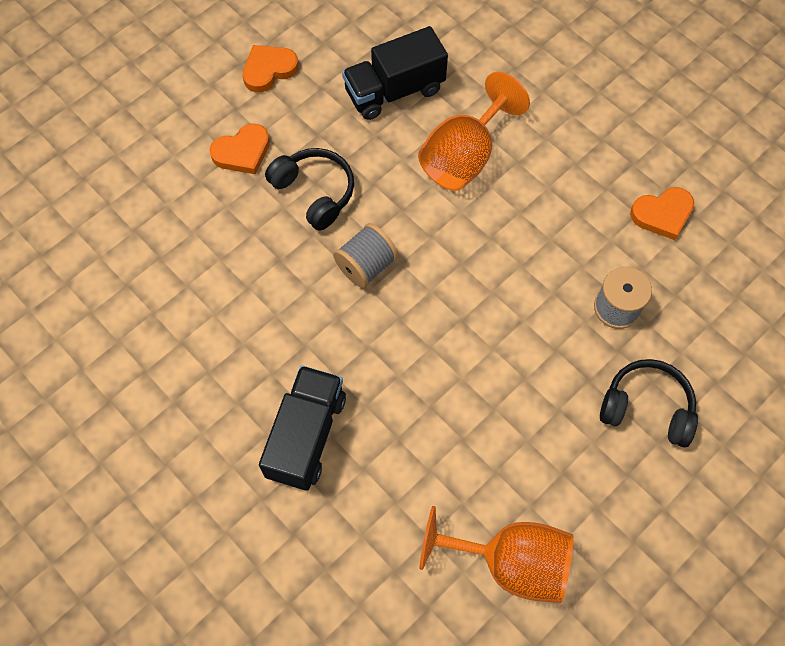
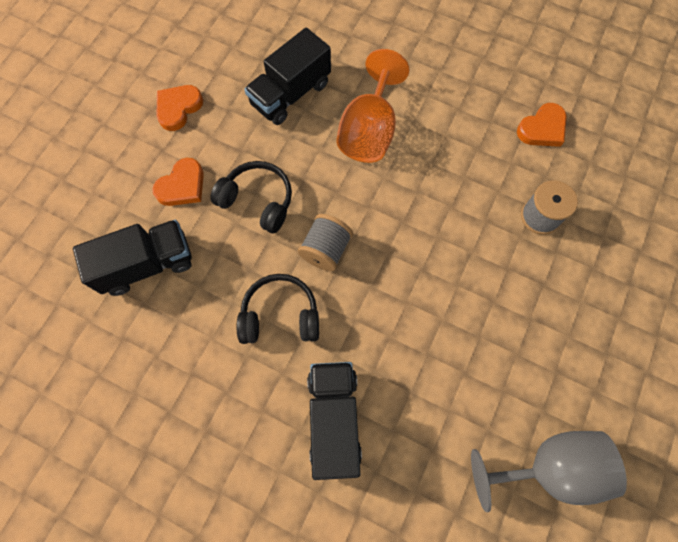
camera: 20 degrees left, 5 degrees up
orange goblet [420,506,574,603] -> grey goblet [471,431,627,512]
black headphones [600,359,698,447] -> black headphones moved to [237,274,319,344]
none -> black truck [73,220,192,296]

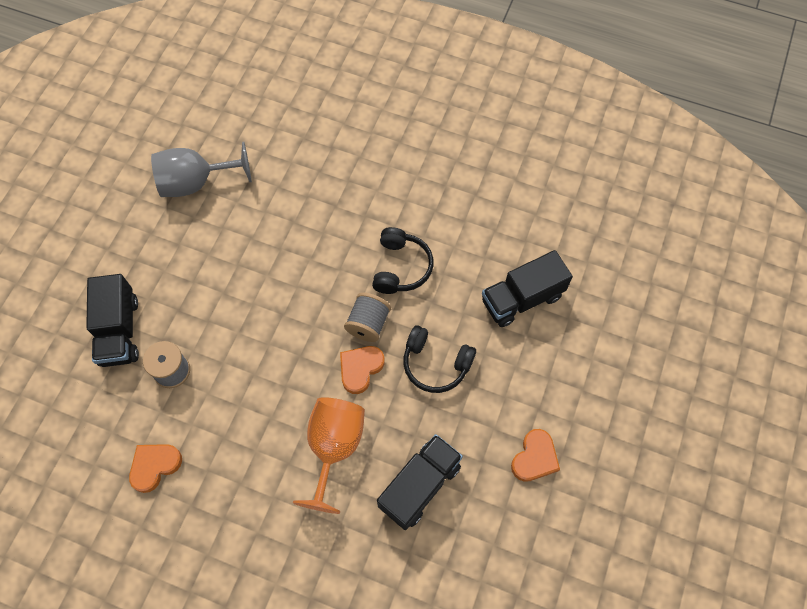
camera: 175 degrees right, 5 degrees down
orange heart [152,158,204,206] -> orange heart moved to [340,346,385,394]
black headphones [237,274,319,344] -> black headphones turned 75 degrees counterclockwise [372,227,434,294]
black truck [307,362,362,480] -> black truck moved to [86,274,139,367]

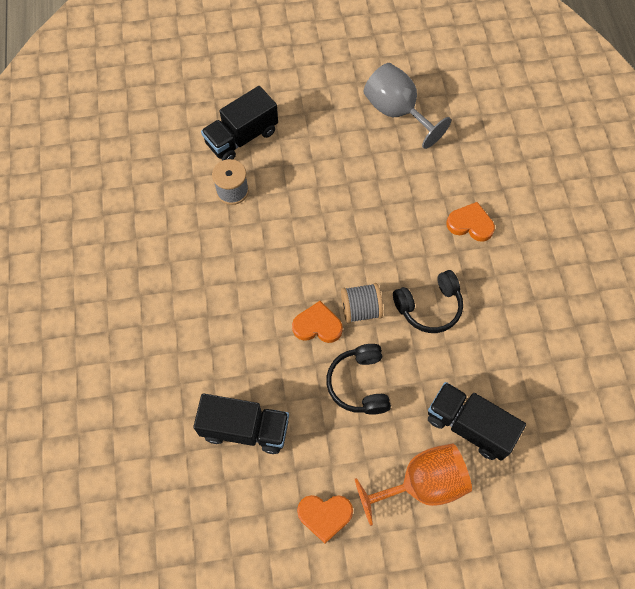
camera: 60 degrees right, 0 degrees up
orange heart [129,444,182,493] -> orange heart moved to [446,202,495,242]
orange goblet [293,397,365,514] -> orange goblet moved to [355,443,472,526]

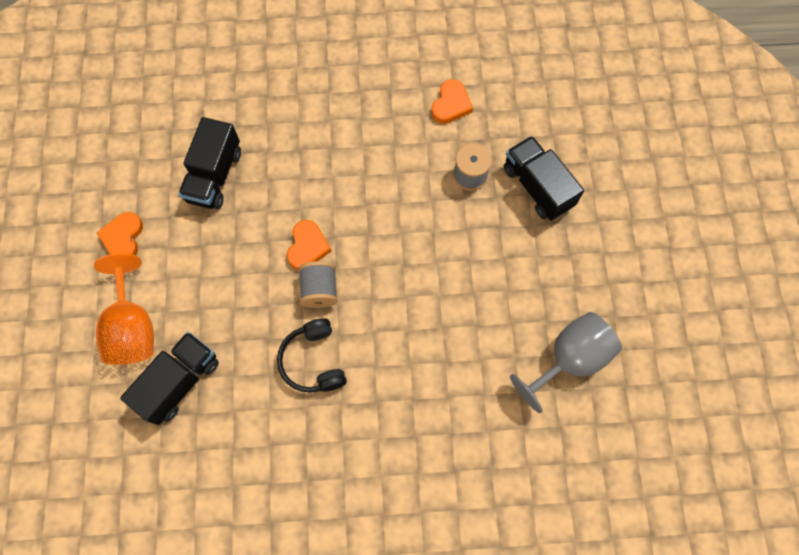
camera: 95 degrees right, 5 degrees up
black headphones [326,344,391,415] -> none
orange heart [446,202,495,242] -> orange heart moved to [431,79,473,124]

